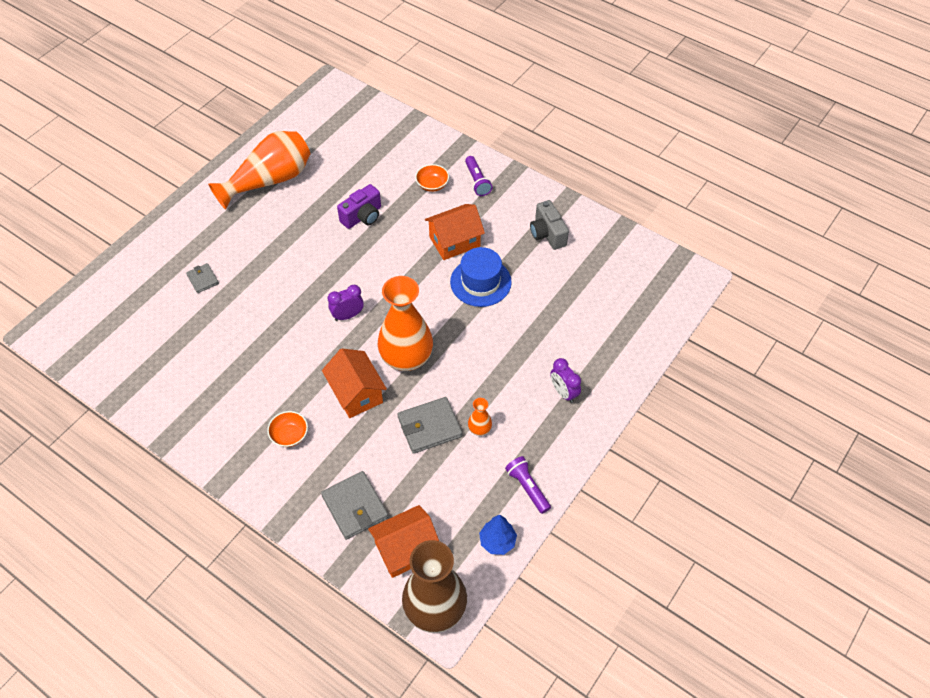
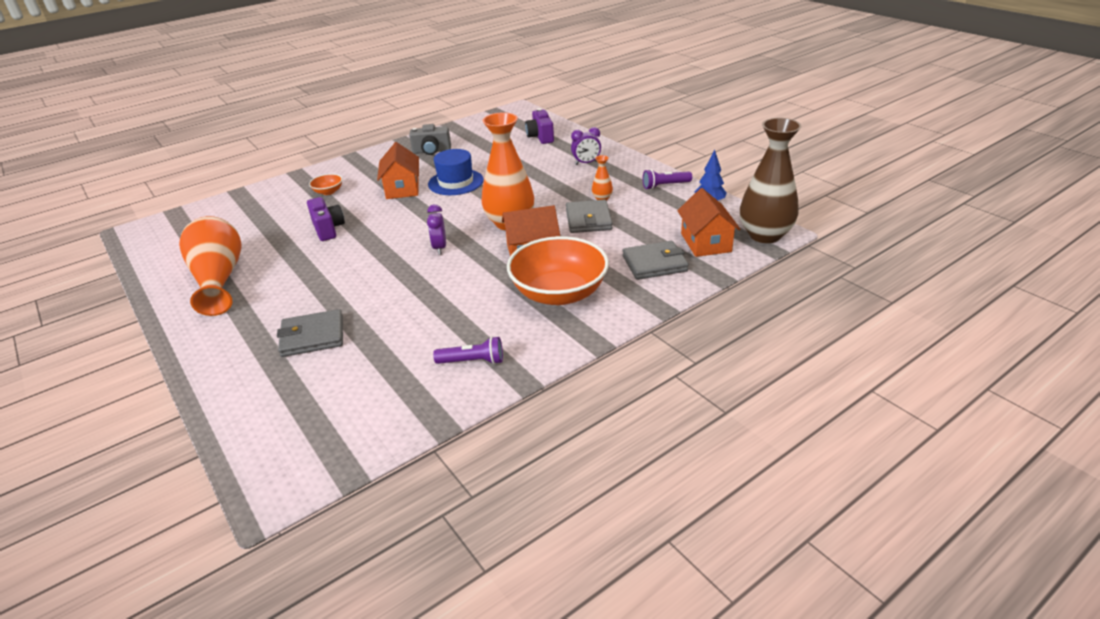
camera: 70 degrees left, 20 degrees down
grey wallet [186,263,219,293] -> grey wallet [277,309,343,357], size x1.75
orange bowl [267,411,308,447] -> orange bowl [507,236,609,305], size x2.35
purple flashlight [465,156,492,196] -> purple flashlight moved to [433,337,503,364]
none -> purple camera [525,108,554,144]

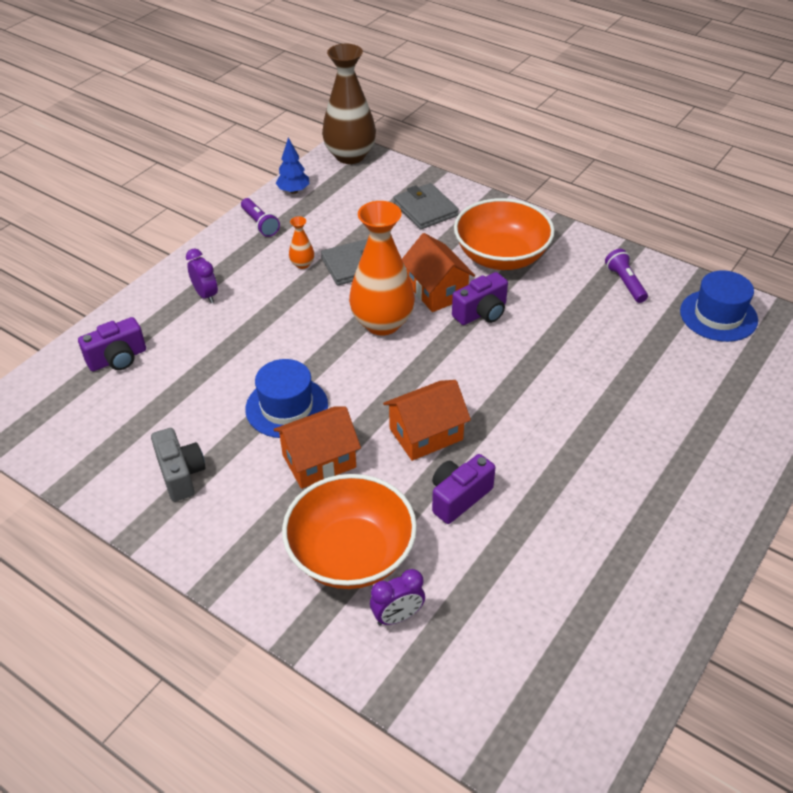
camera: 110 degrees left, 10 degrees up
orange vase [179,216,242,316] -> none
grey wallet [277,309,343,357] -> none
orange bowl [309,174,343,195] -> orange bowl [282,474,417,589], size x2.35
purple clock [427,204,446,255] -> purple clock moved to [370,569,425,626]
orange house [677,188,741,257] -> orange house moved to [383,380,471,461]
none -> purple camera [452,272,508,325]
none -> blue hat [680,270,758,342]

